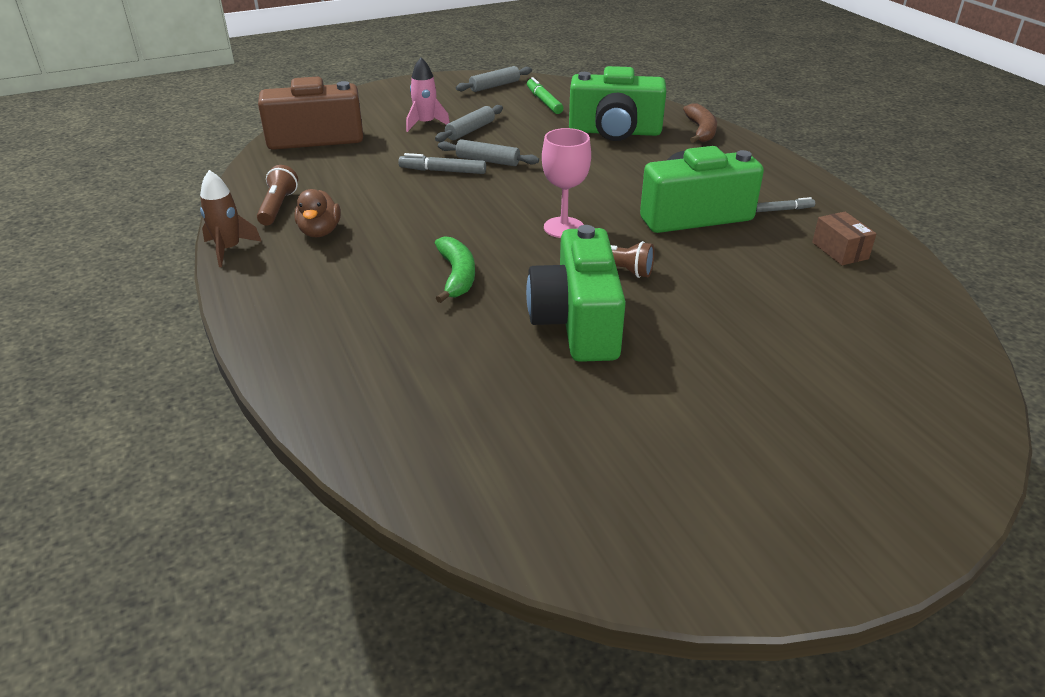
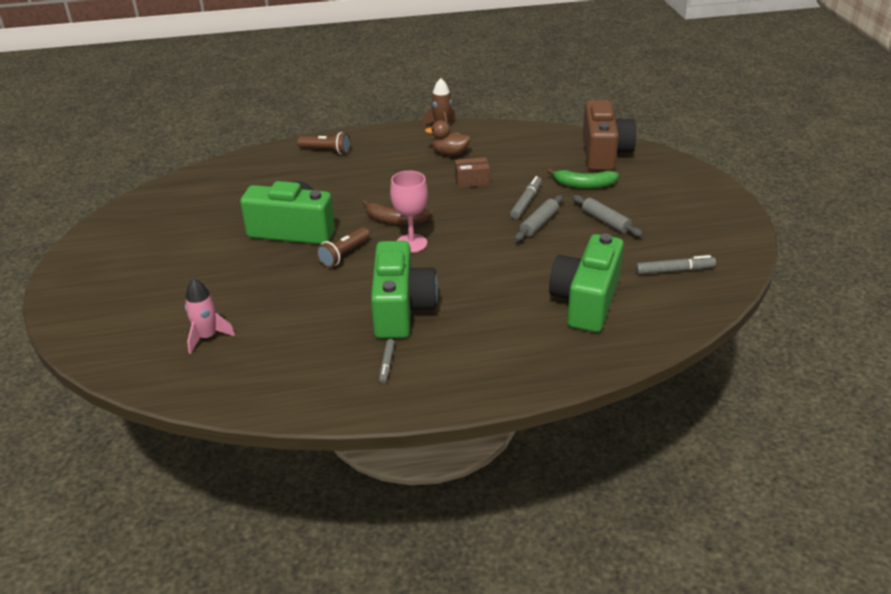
camera: 105 degrees right, 0 degrees up
brown flashlight [257,165,298,226] -> brown flashlight moved to [298,132,350,154]
pink rocket [406,58,450,132] -> pink rocket moved to [185,278,235,354]
green banana [435,236,475,303] -> green banana moved to [547,168,619,189]
grey rolling pin [456,66,532,92] -> none
green marker [527,77,563,114] -> grey marker [636,255,716,275]
brown banana [683,103,717,143] -> brown banana moved to [362,200,433,225]
brown box [812,212,877,265] -> brown box moved to [455,157,490,188]

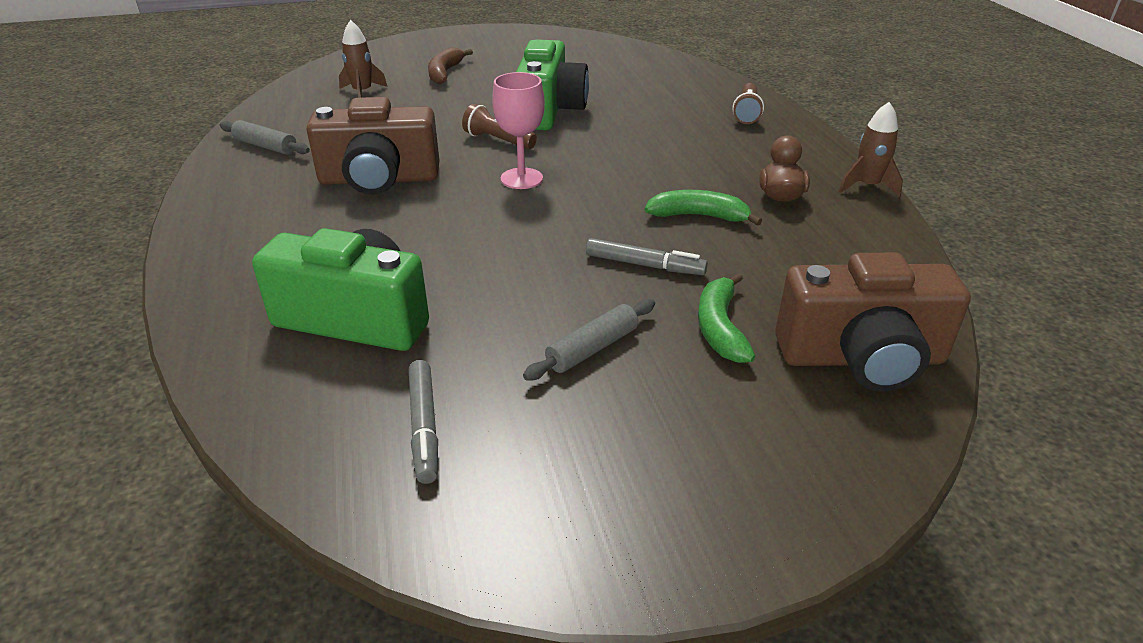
camera: 85 degrees right, 0 degrees up
pink rocket [185,278,235,354] -> brown rocket [339,20,388,98]
brown banana [362,200,433,225] -> brown banana moved to [428,47,473,84]
green camera [371,241,438,339] -> brown camera [306,97,440,195]
grey marker [379,339,395,384] -> none
brown box [455,157,490,188] -> green banana [645,190,762,226]
grey rolling pin [515,195,563,241] -> grey rolling pin moved to [220,120,310,155]

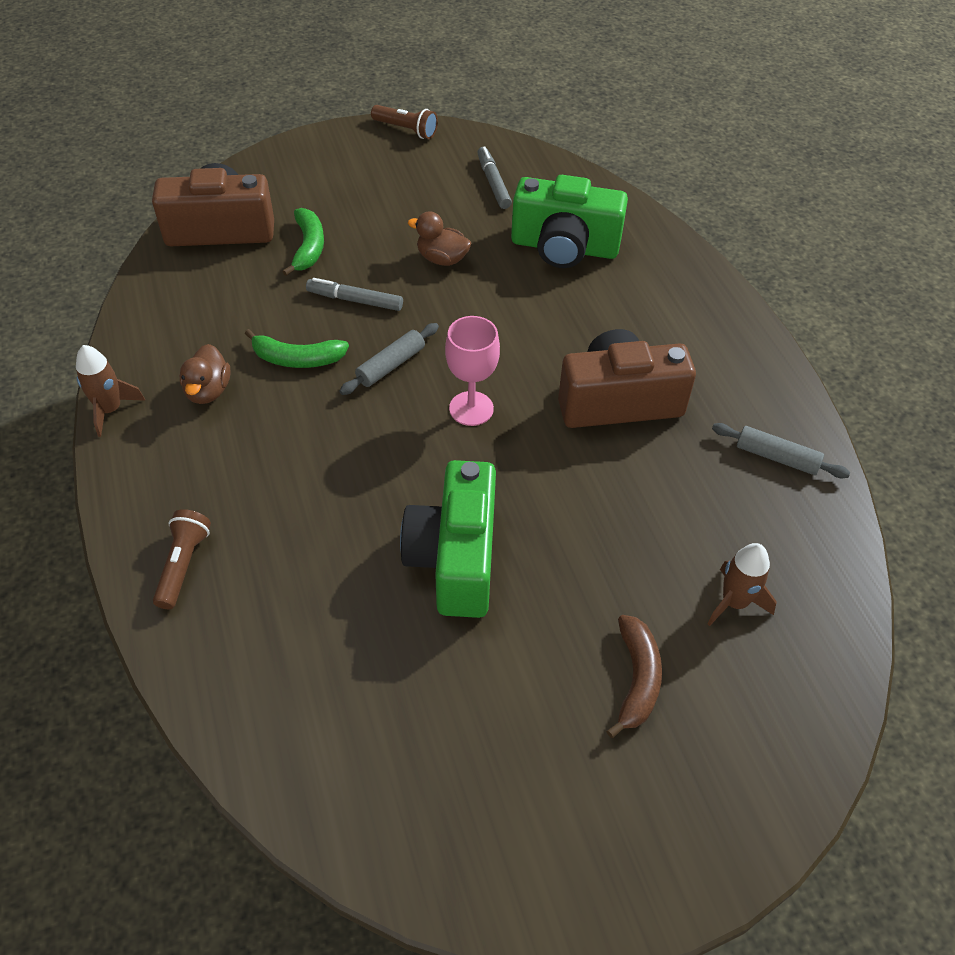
camera: 175 degrees right, 15 degrees up
brown flashlight [462,104,537,149] -> brown flashlight moved to [371,105,438,139]
grey rolling pin [523,299,655,381] -> grey rolling pin moved to [340,323,439,395]
none -> brown duck [408,211,471,266]

